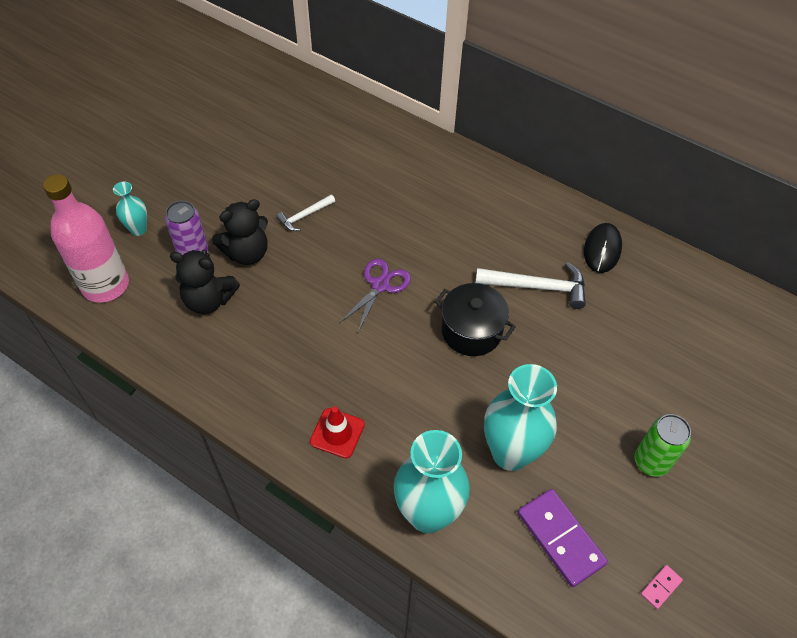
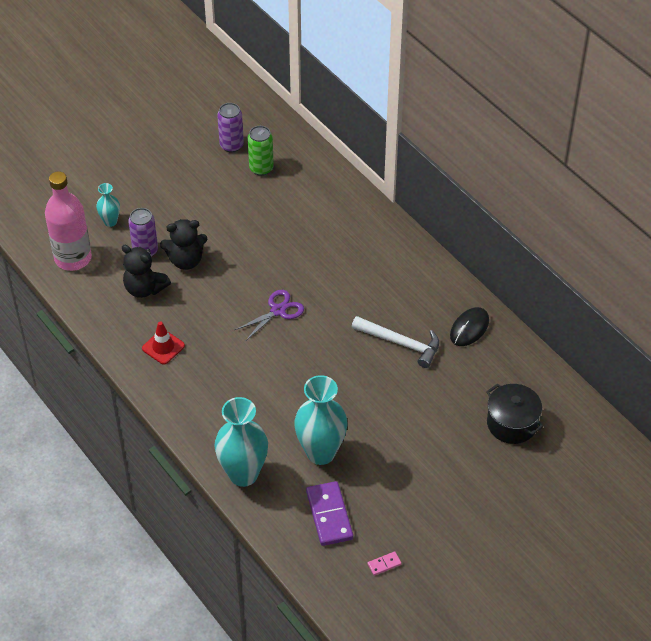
camera: 20 degrees right, 5 degrees down
white hammer [276,194,335,231] -> none
red traffic cone [310,406,365,459] -> red traffic cone moved to [142,321,185,364]
black pot [435,283,516,356] -> black pot moved to [486,384,543,444]
green can [635,414,691,477] -> green can moved to [248,126,274,176]
none -> purple can [217,103,244,152]

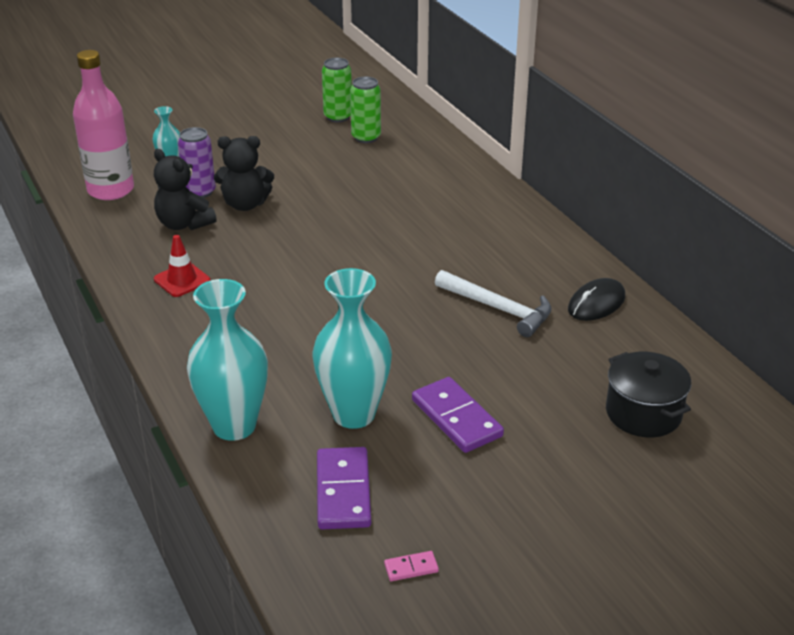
camera: 10 degrees right, 15 degrees down
purple can [217,103,244,152] -> green can [322,58,352,122]
purple scissors [235,290,304,340] -> none
none -> purple domino [412,377,504,453]

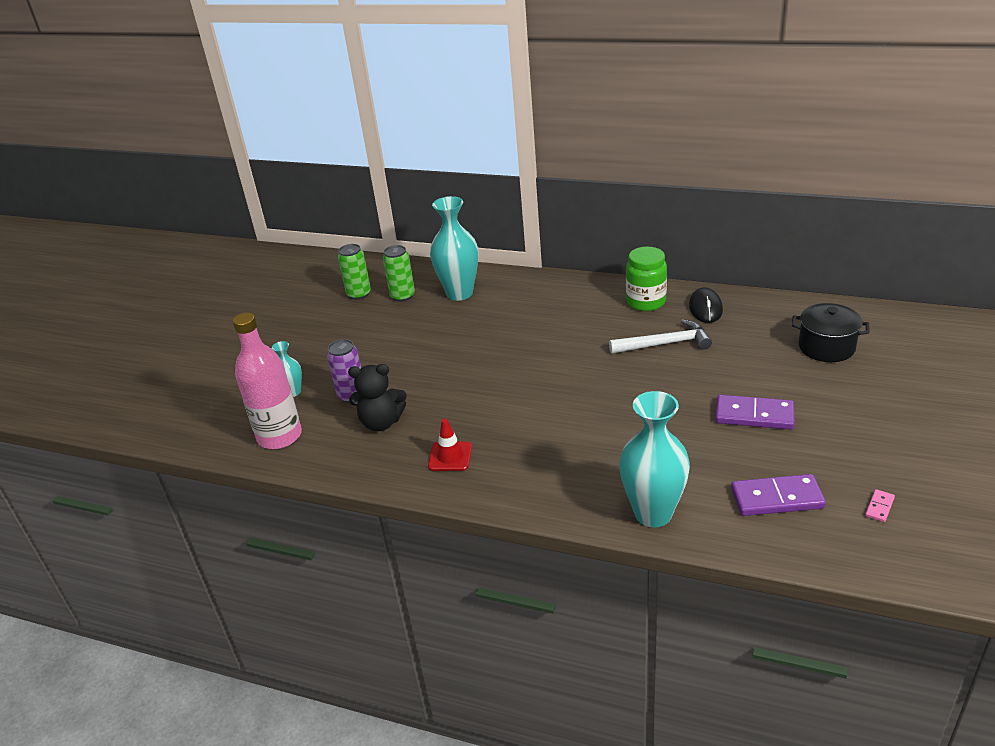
camera: 40 degrees left, 0 degrees up
black teddy bear [214,136,274,211] -> none
turquoise vase [313,268,392,429] -> turquoise vase moved to [430,196,479,301]
purple domino [317,447,371,530] -> purple domino turned 45 degrees counterclockwise [731,474,826,516]
none -> green jar [626,247,667,311]

